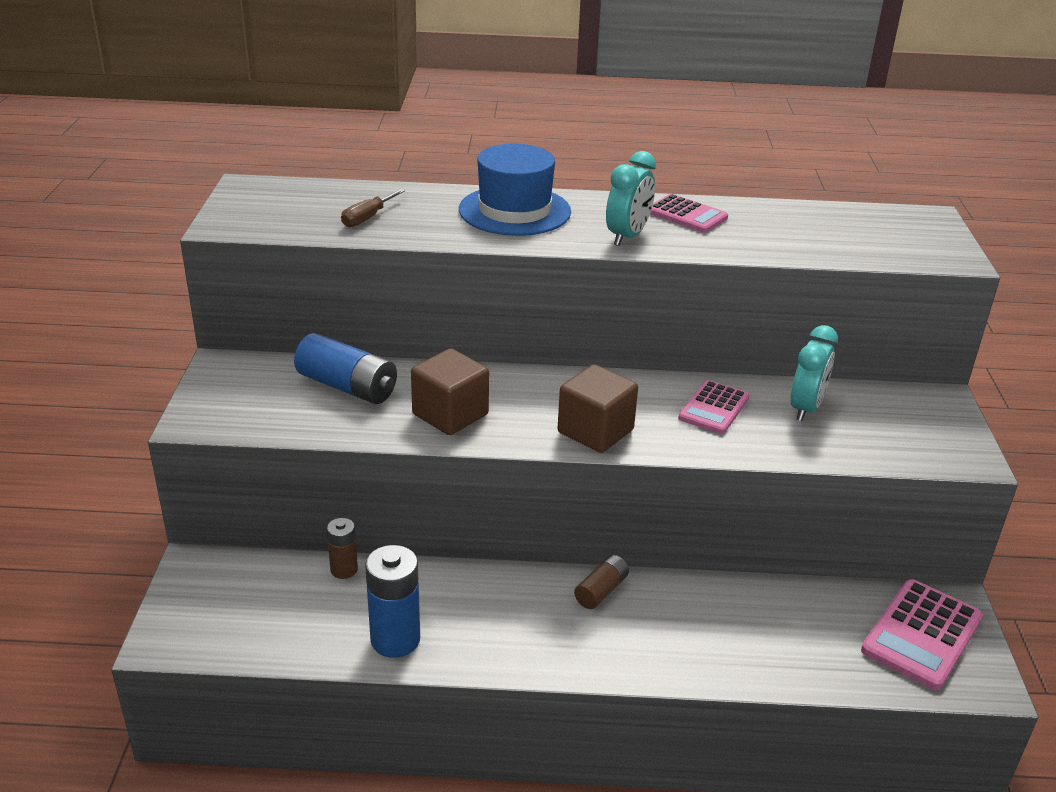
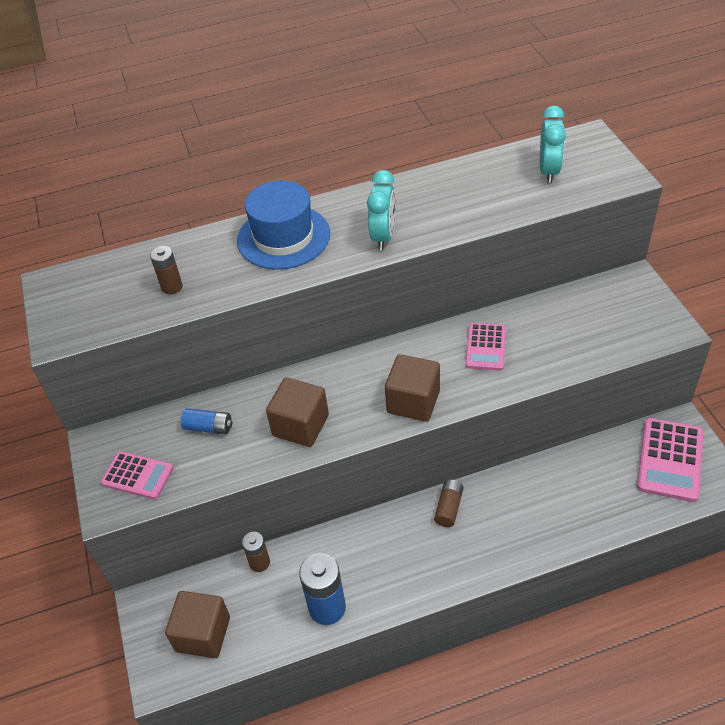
camera: 15 degrees left, 15 degrees up
blue battery [294,333,397,404] -> blue battery [181,408,232,434], size x0.58
brown screwdriver [341,189,405,227] -> brown battery [150,246,183,294]
pink calculator [650,194,728,233] -> pink calculator moved to [101,451,174,499]
turquoise clock [790,325,838,421] -> turquoise clock moved to [540,106,566,183]
none -> brown cube [165,591,230,658]

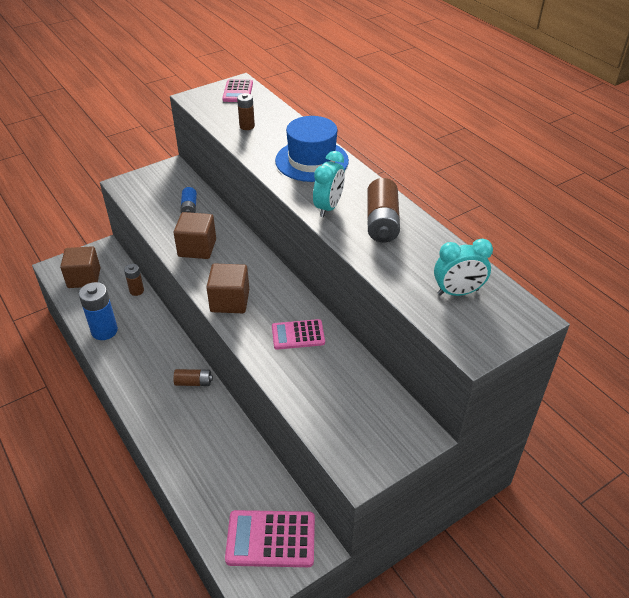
camera: 70 degrees right, 5 degrees down
pink calculator [101,451,174,499] -> pink calculator moved to [222,79,253,102]
turquoise clock [367,170,396,250] -> turquoise clock turned 60 degrees counterclockwise [313,151,345,217]
none -> brown battery [367,178,400,242]

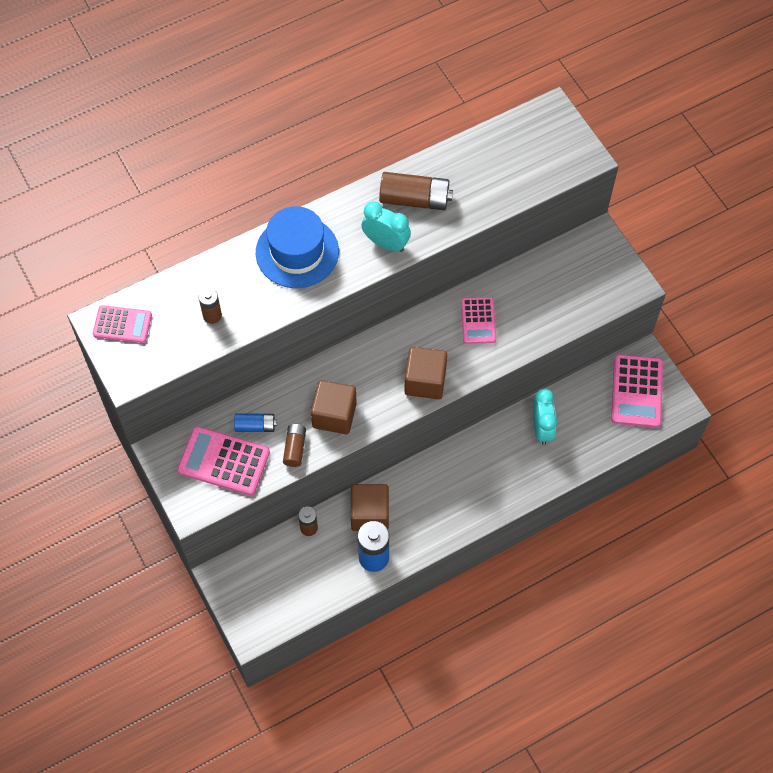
camera: 85 degrees left, 20 degrees up
brown cube [60,246,100,288] -> brown cube moved to [351,484,389,531]
brown battery [173,369,213,386] -> brown battery moved to [283,424,306,467]
turquoise clock [434,239,493,296] -> turquoise clock moved to [533,388,557,445]
none -> pink calculator [177,426,270,495]

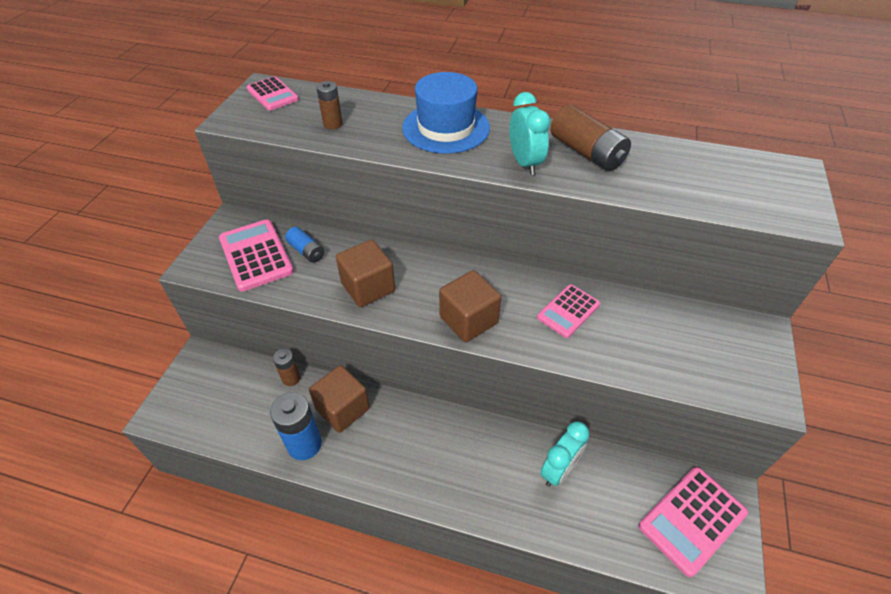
camera: 45 degrees right, 15 degrees down
brown battery [283,424,306,467] -> none

